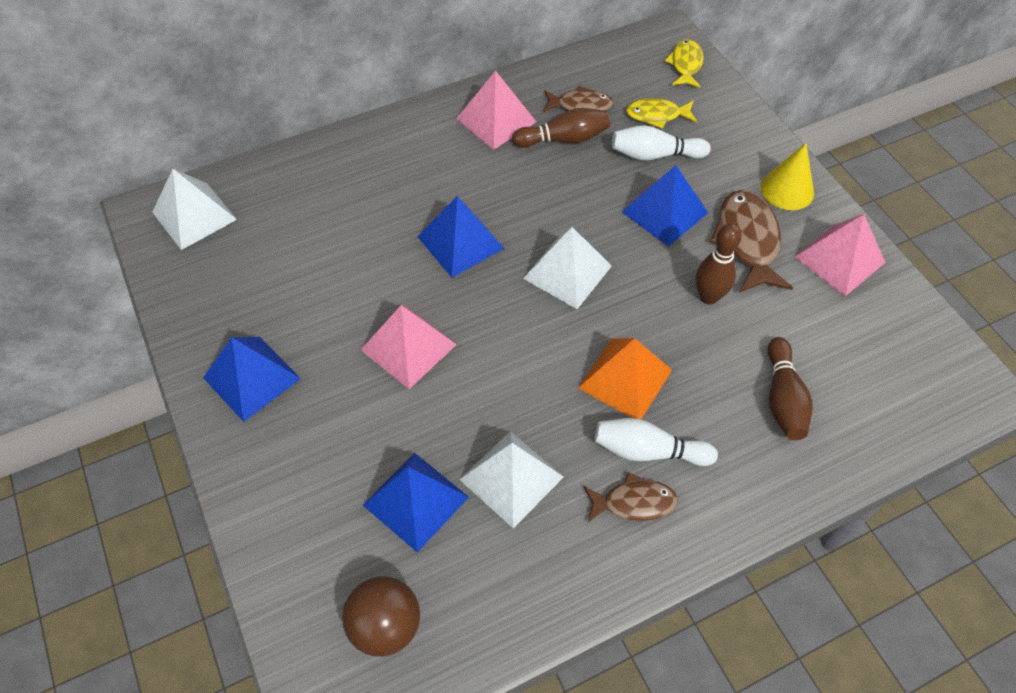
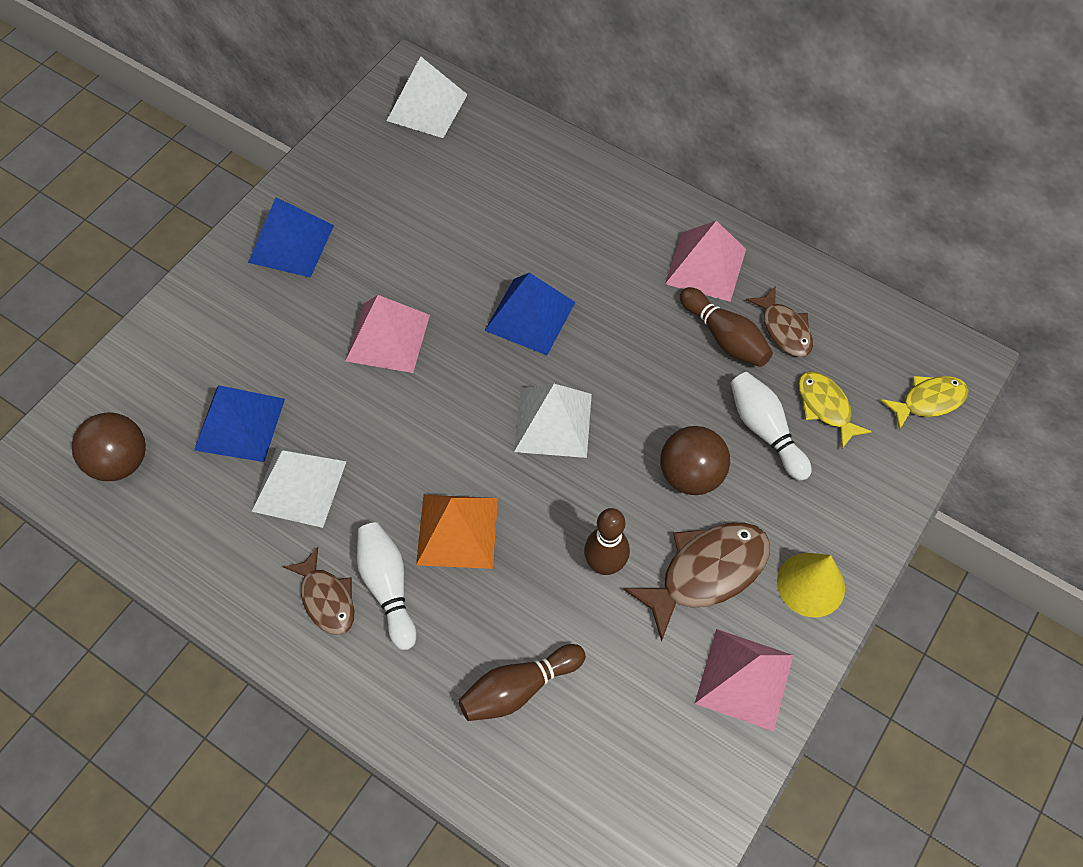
camera: 60 degrees right, 5 degrees up
blue pyramid [622,165,708,247] -> brown ball [660,426,730,495]

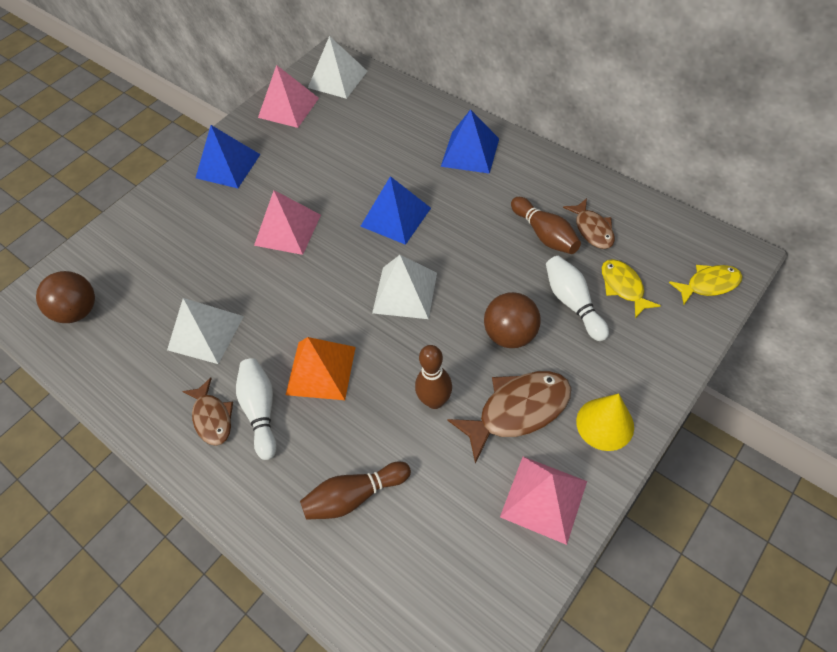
camera: 10 degrees right, 5 degrees down
blue pyramid [194,385,285,462] -> blue pyramid moved to [441,109,499,174]
pink pyramid [665,221,746,302] -> pink pyramid moved to [258,65,319,128]

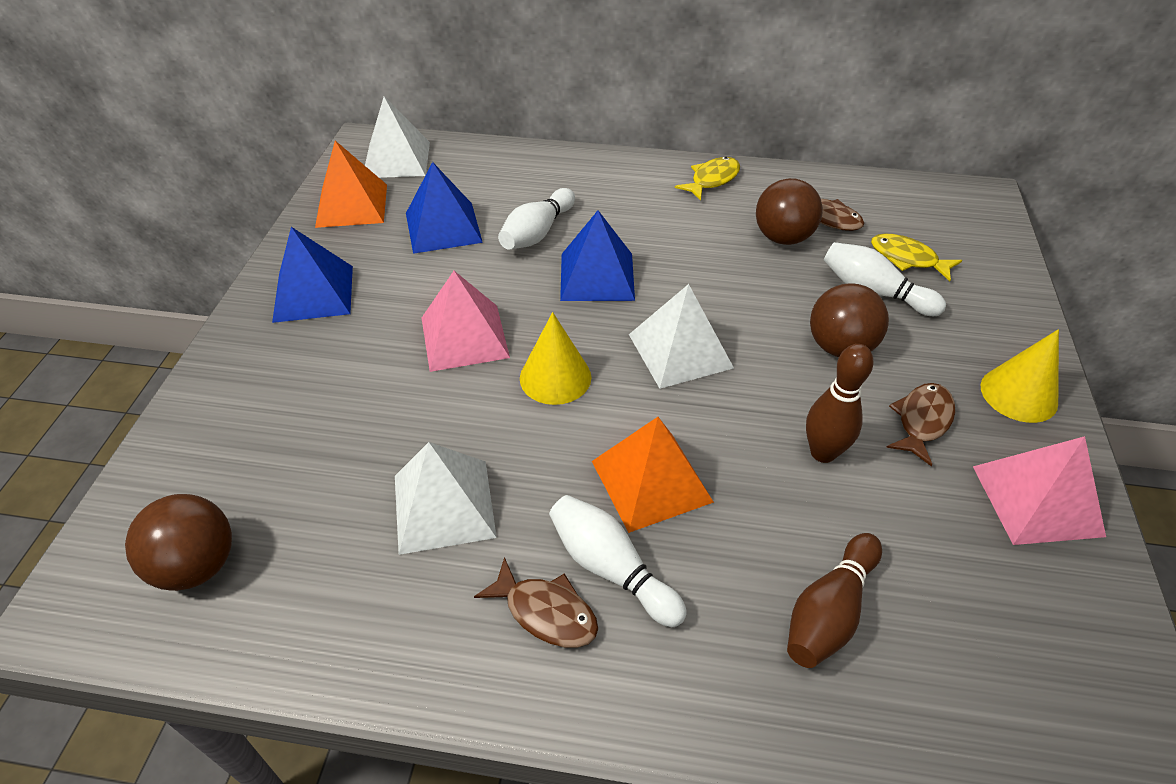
camera: 35 degrees left, 10 degrees down
pink pyramid [258,65,319,128] -> orange pyramid [315,141,387,228]
blue pyramid [441,109,499,174] -> blue pyramid moved to [406,162,483,254]
brown fish [447,371,571,464] -> brown fish [886,383,955,467], size x0.62
brown bowling pin [511,197,581,254] -> brown ball [756,178,823,245]
yellow fish [669,265,743,305] -> yellow fish moved to [675,157,740,201]
none -> white bowling pin [498,188,575,250]
none -> yellow cone [520,312,591,405]

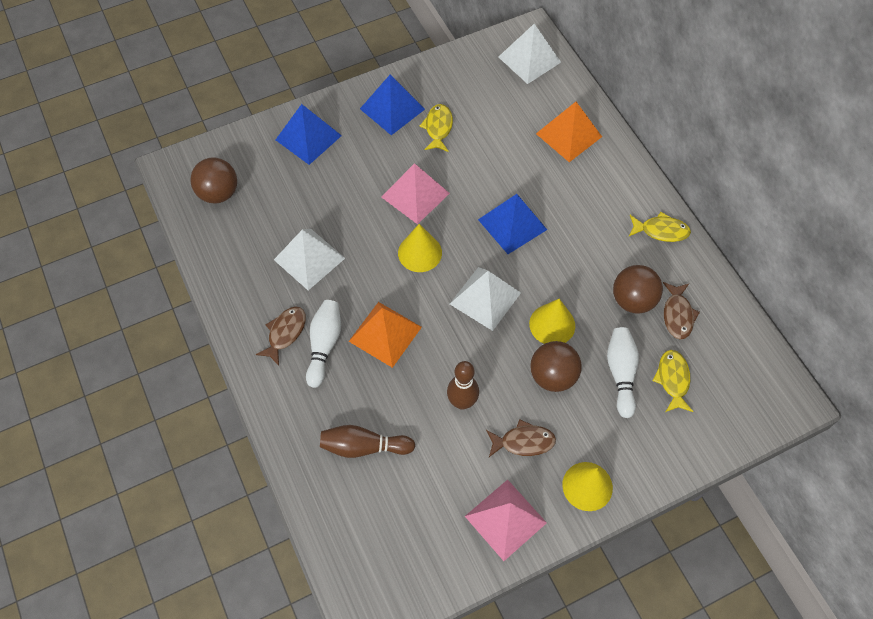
camera: 55 degrees right, 15 degrees up
orange pyramid [315,141,387,228] -> orange pyramid moved to [536,102,602,162]
blue pyramid [406,162,483,254] -> blue pyramid moved to [276,104,342,165]
brown fish [474,557,598,648] -> brown fish turned 150 degrees counterclockwise [256,307,306,366]
white bowling pin [498,188,575,250] -> none
none -> yellow fish [420,104,453,152]
none -> yellow cone [529,299,575,344]

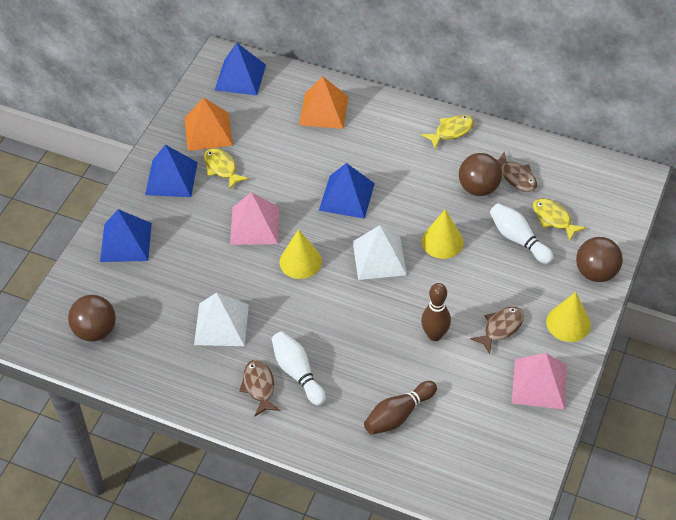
camera: 40 degrees left, 10 degrees down
orange pyramid [349,302,422,368] -> orange pyramid moved to [184,97,233,151]
white pyramid [499,23,561,84] -> blue pyramid [215,43,266,95]
brown ball [530,341,582,392] -> brown ball moved to [576,237,623,282]

